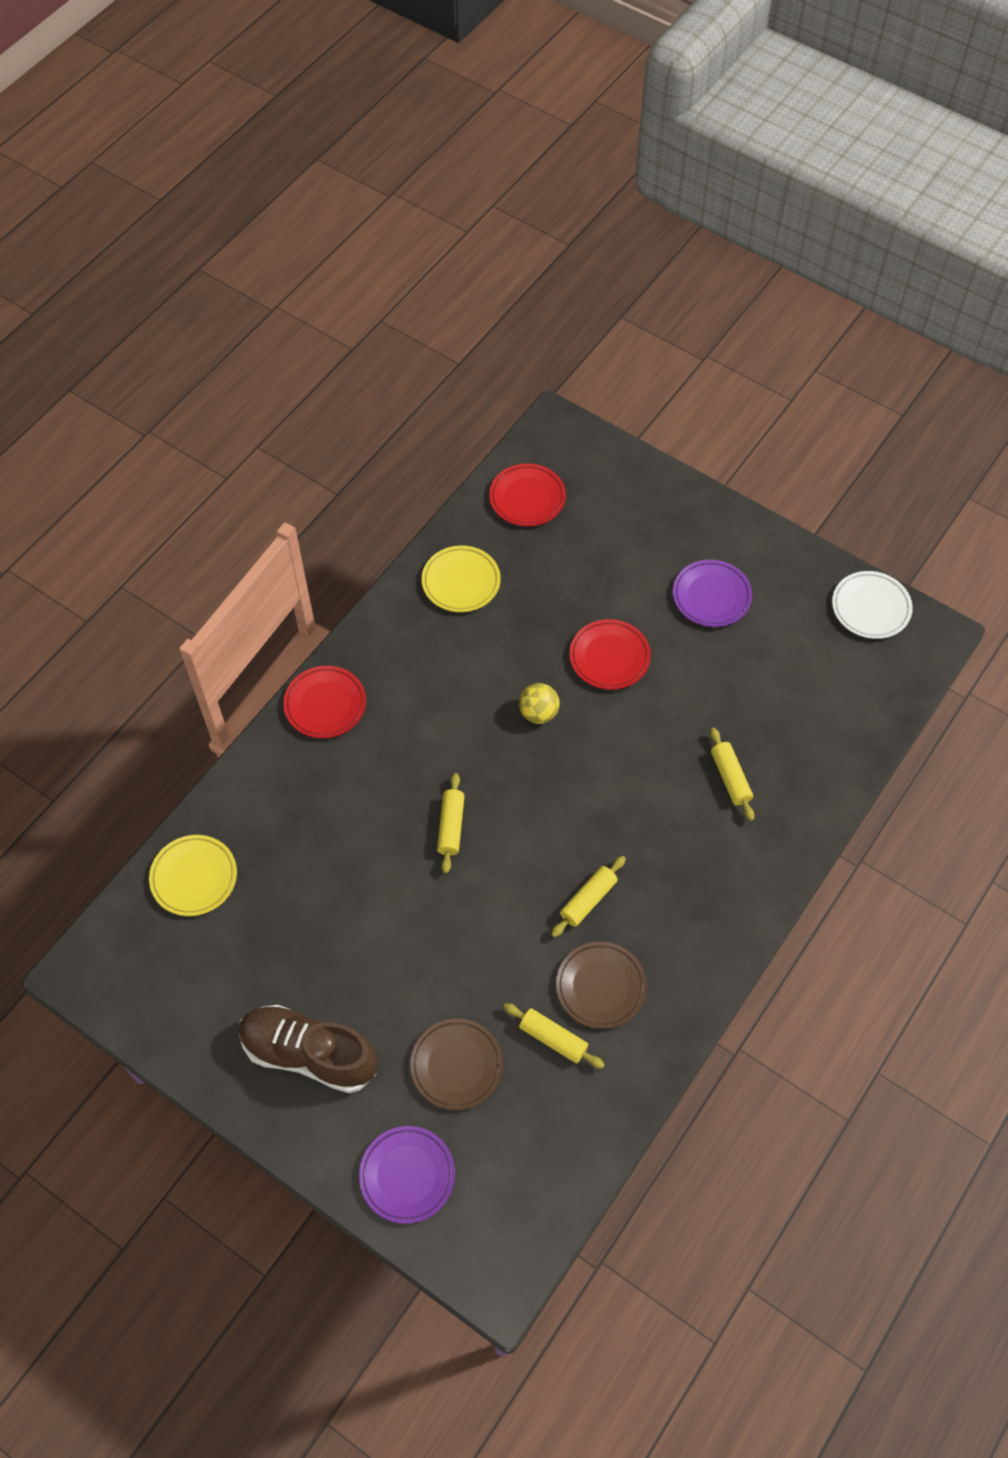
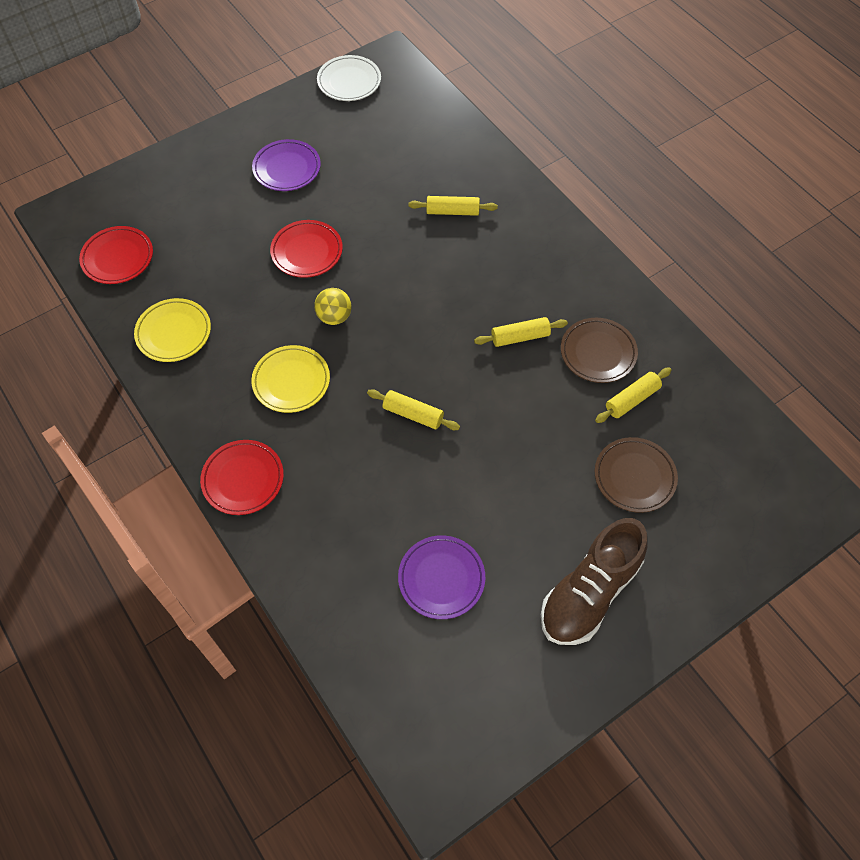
camera: 70 degrees left, 0 degrees up
yellow plate [149,835,237,916] -> yellow plate moved to [251,345,330,413]
purple plate [359,1126,455,1224] -> purple plate moved to [398,535,485,619]
yellow rolling pin [551,856,626,937] -> yellow rolling pin turned 75 degrees counterclockwise [474,317,568,347]

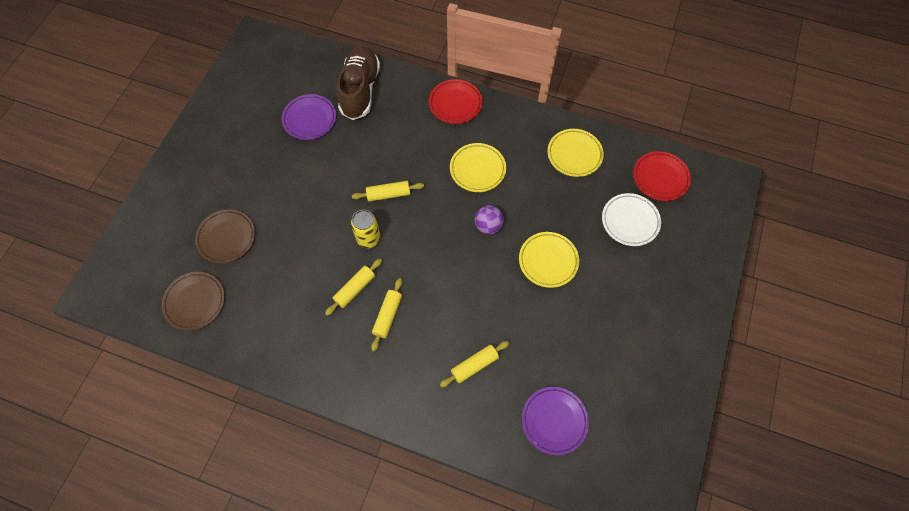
camera: 145 degrees right, 5 degrees up
purple plate [252,139,321,191] -> purple plate moved to [522,387,589,455]
red plate [270,220,343,278] -> yellow plate [519,232,579,288]
yellow ball [314,288,352,325] -> purple ball [475,205,504,234]
white plate [317,55,381,101] -> white plate moved to [602,193,661,246]
brown shoe [541,518,648,645] -> brown shoe moved to [337,46,380,120]
brown plate [561,318,638,383] -> brown plate moved to [162,272,225,331]
yellow rolling pin [595,367,672,423] -> yellow rolling pin moved to [371,278,402,351]
none -> yellow can [351,210,380,248]

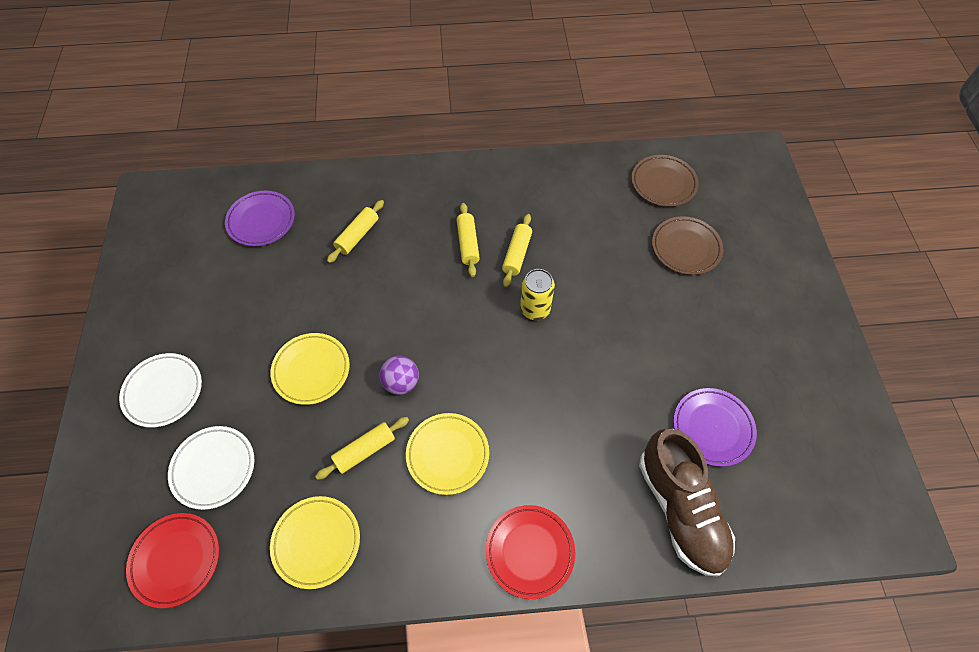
camera: 155 degrees right, 5 degrees down
yellow rolling pin [352,181,424,202] -> yellow rolling pin moved to [315,417,409,480]
none -> white plate [119,353,202,428]

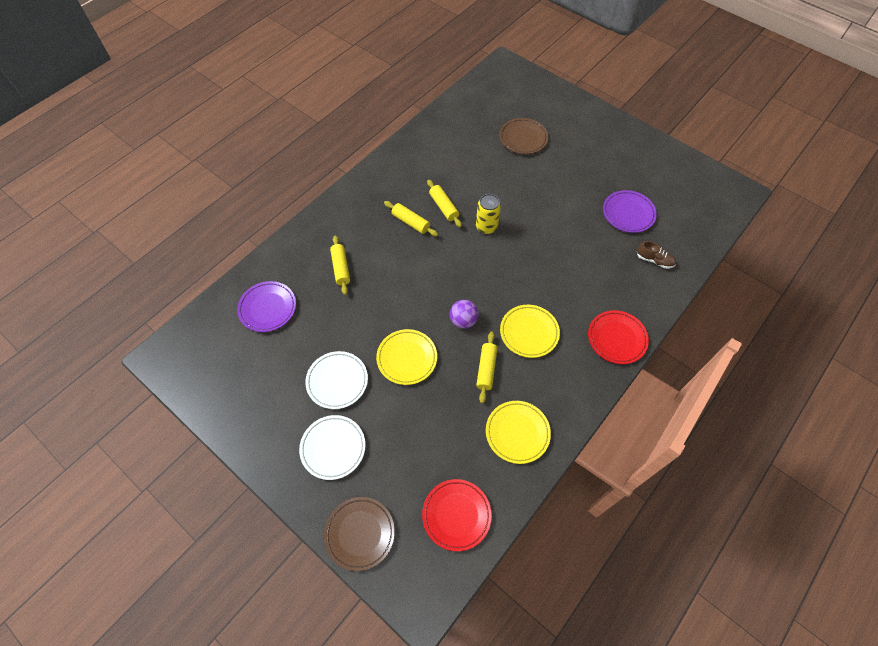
camera: 45 degrees left, 0 degrees up
white plate [168,426,254,510] -> white plate moved to [305,351,368,409]
brown plate [631,155,699,207] -> brown plate moved to [324,497,395,571]
brown shoe [639,429,735,576] -> brown shoe [637,241,676,269], size x0.45

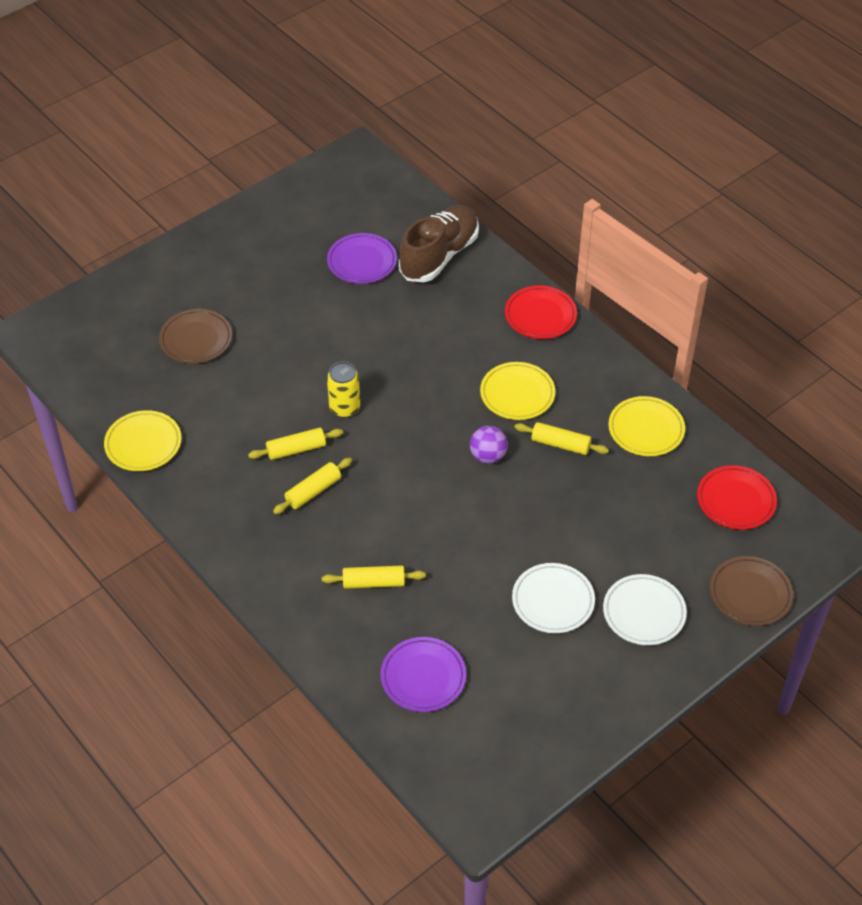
camera: 80 degrees left, 10 degrees down
yellow plate [376,329,437,385] -> yellow plate moved to [104,410,181,471]
brown shoe [637,241,676,269] -> brown shoe [399,205,479,282], size x2.24

